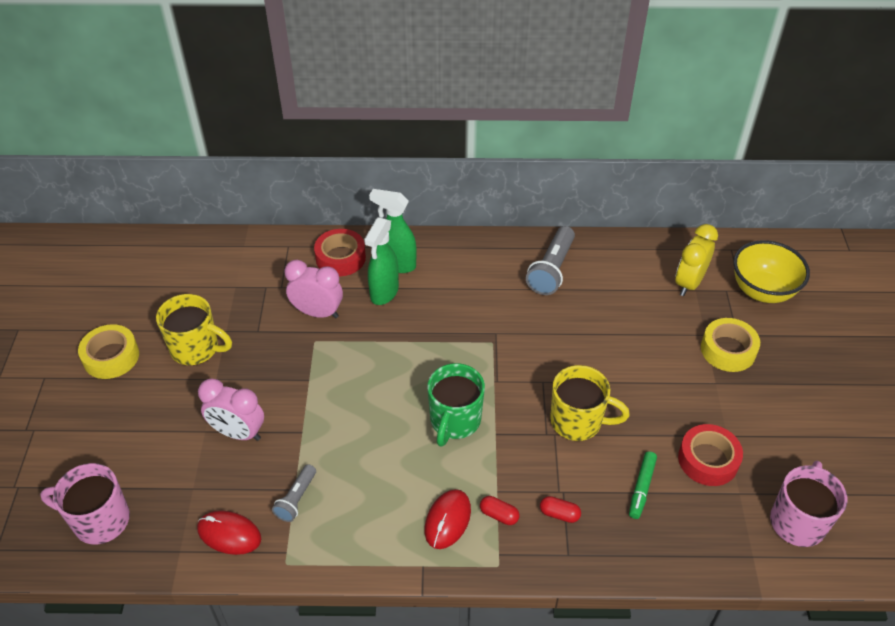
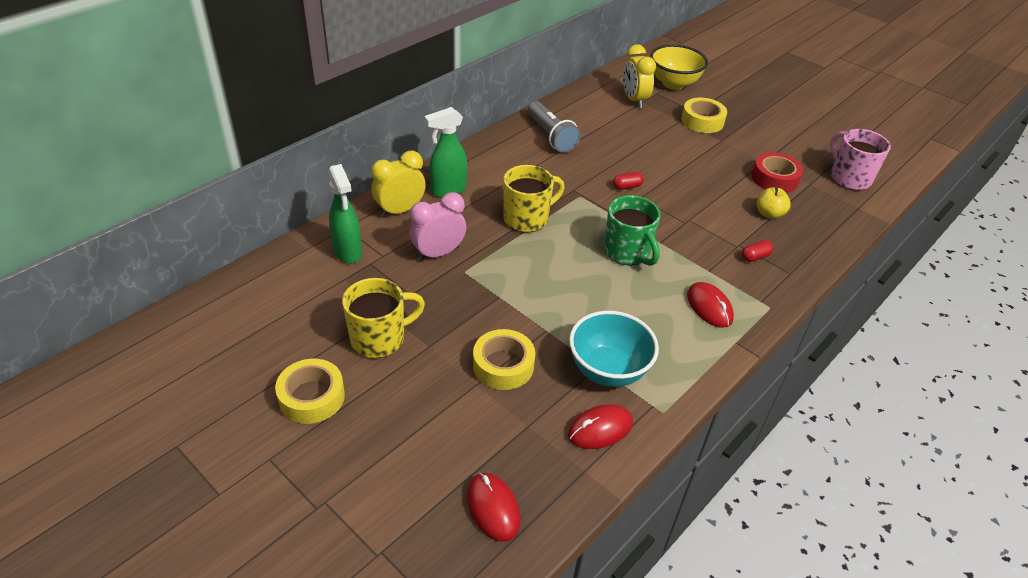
camera: 50 degrees left, 5 degrees down
pink mug [40,463,130,545] -> red mouse [467,472,520,542]
pink clock [198,378,264,441] -> yellow tape [473,329,535,390]
grey flashlight [272,464,316,522] -> turquoise bowl [569,311,659,387]
red tape [314,229,366,276] -> yellow clock [371,151,426,218]
green spray bottle [364,217,399,305] -> green spray bottle moved to [328,164,362,264]
red capsule [480,496,519,525] -> red capsule moved to [613,172,644,190]
yellow mug [550,365,630,441] -> yellow mug moved to [504,165,565,233]
green marker [629,451,657,519] -> yellow apple [757,186,791,219]

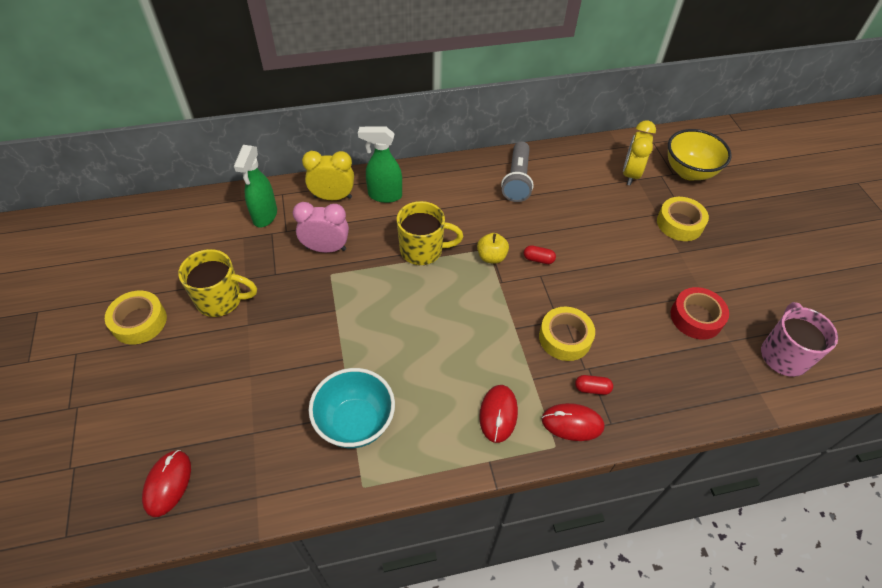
camera: 35 degrees right, 10 degrees up
yellow tape [473,329,535,390] -> yellow tape moved to [539,307,595,361]
red mouse [568,404,633,449] -> red mouse moved to [542,403,605,441]
green mug [604,195,661,266] -> none
yellow apple [757,186,791,219] -> yellow apple moved to [477,233,509,264]

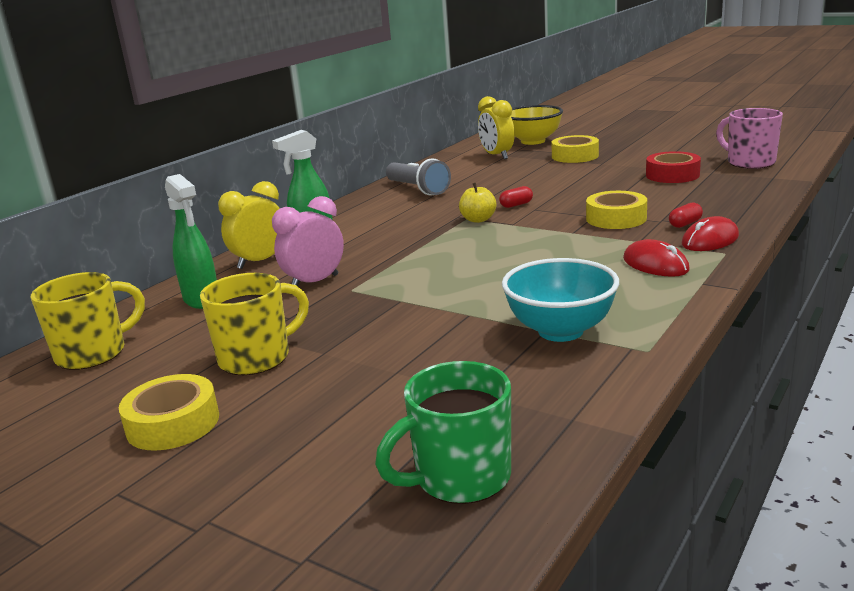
camera: 40 degrees left, 30 degrees down
red mouse [142,450,191,517] -> green mug [375,361,511,504]
yellow mug [397,201,463,265] -> yellow mug moved to [31,272,145,370]

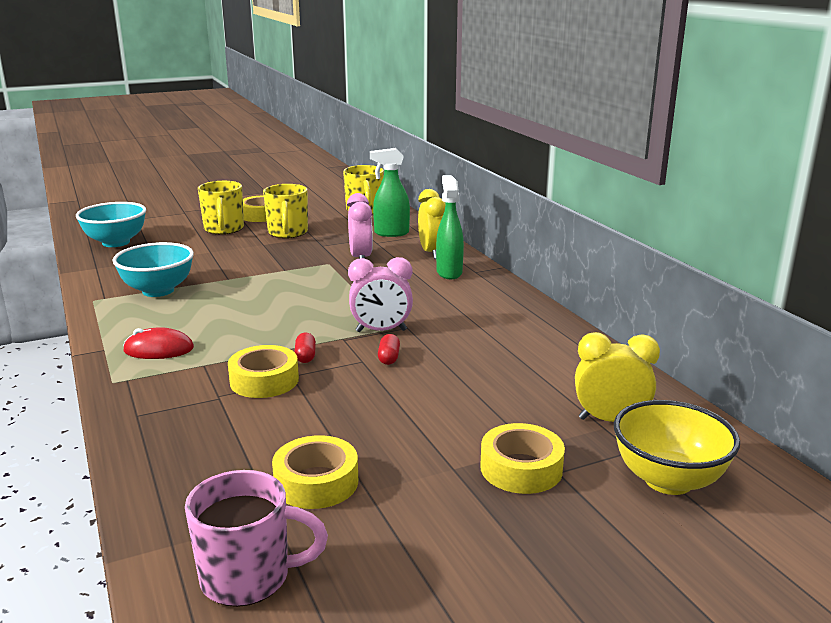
camera: 120 degrees right, 0 degrees up
green mug [375,361,511,504] -> turquoise bowl [76,202,146,247]
grey flashlight [386,158,451,196] -> none
yellow apple [459,183,496,223] -> pink clock [348,257,413,332]
red tape [646,151,701,183] -> yellow tape [272,435,358,509]
red capsule [669,203,703,228] -> red capsule moved to [295,332,316,363]
red mouse [682,216,739,251] -> none
none -> yellow mug [198,181,244,235]

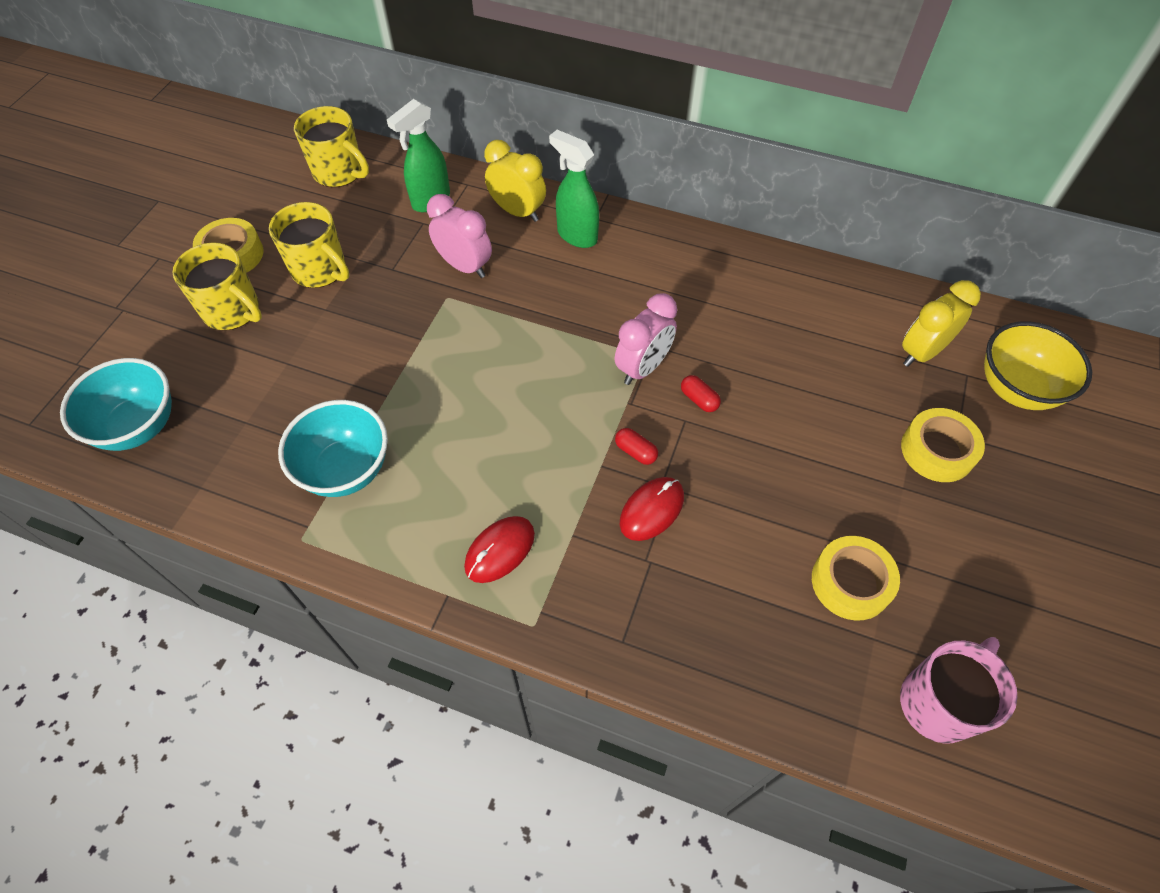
camera: 45 degrees left, 35 degrees up
yellow tape [228,345,299,398] -> red mouse [620,477,684,541]

